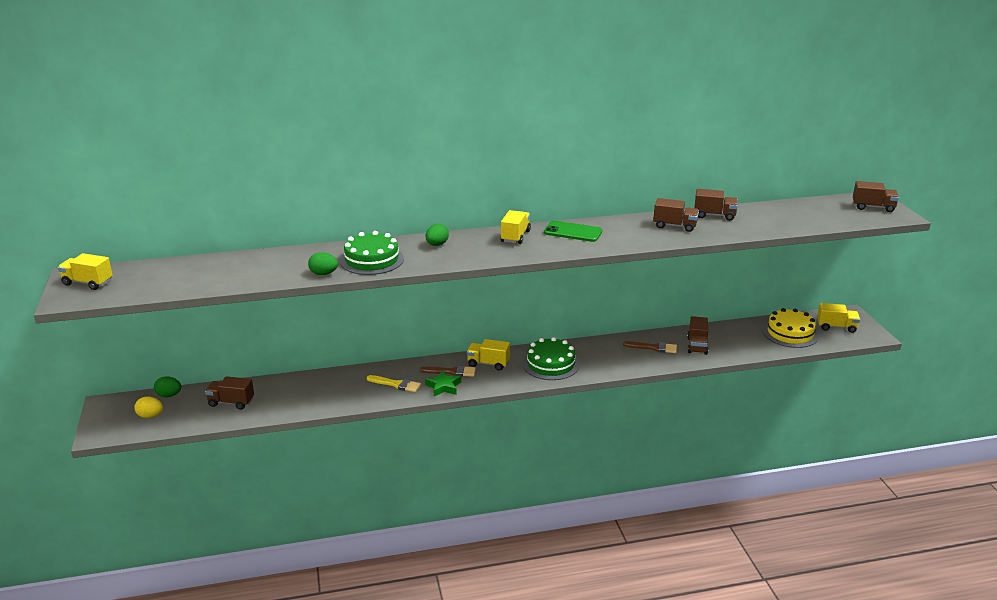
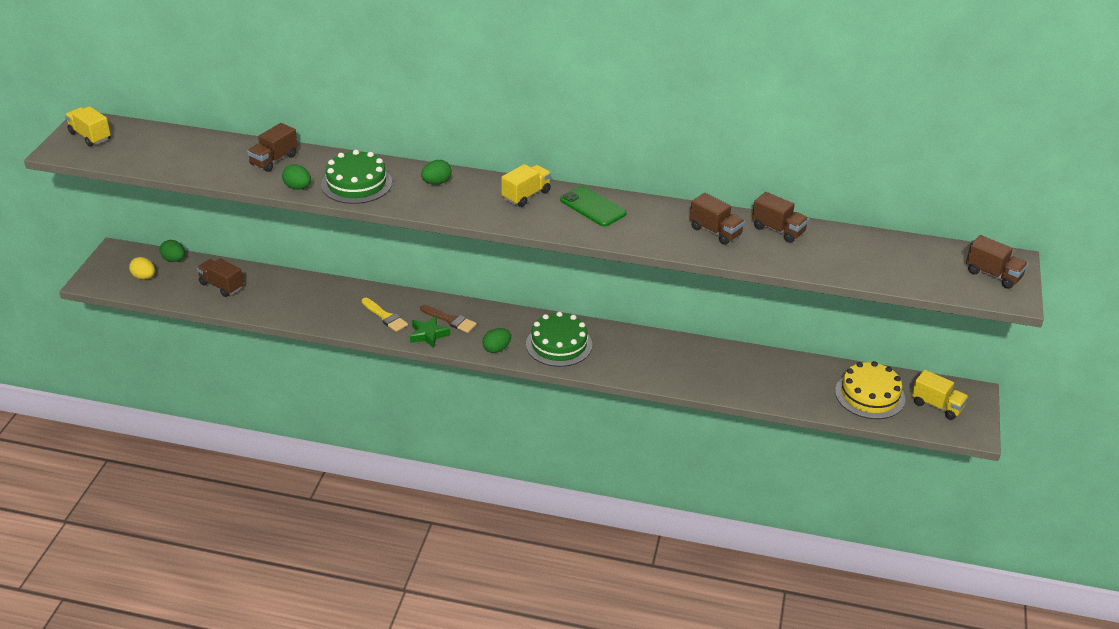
camera: 25 degrees right, 10 degrees up
yellow truck [467,339,510,371] -> none
brown brush [623,341,677,353] -> none
brown truck [687,316,709,355] -> brown truck moved to [247,123,298,172]
none -> green egg [482,328,511,353]

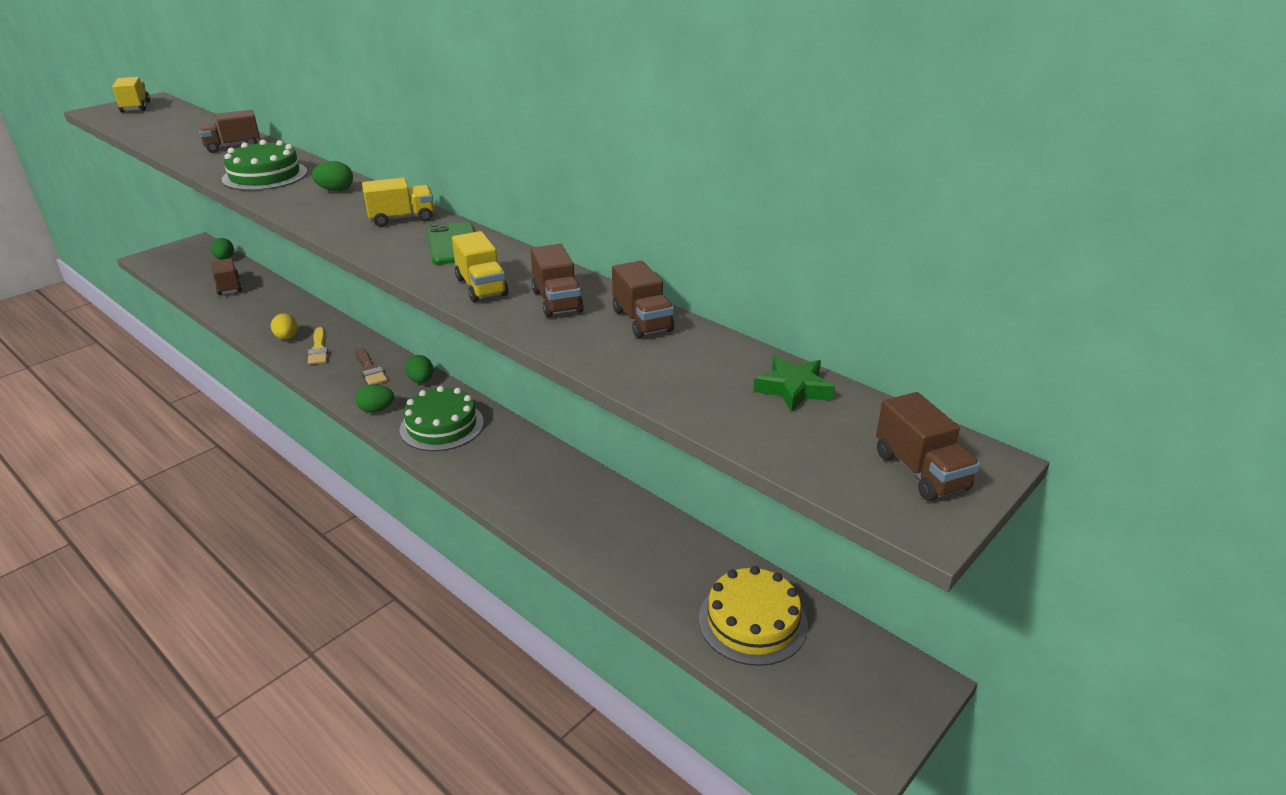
camera: 30 degrees right, 5 degrees down
yellow egg [129,257,155,280] -> yellow egg moved to [271,313,297,339]
green egg [282,164,311,190] -> green egg moved to [405,355,433,383]
green star [410,316,450,348] -> green star moved to [753,356,835,412]
yellow truck [912,370,969,420] -> yellow truck moved to [452,231,508,302]

